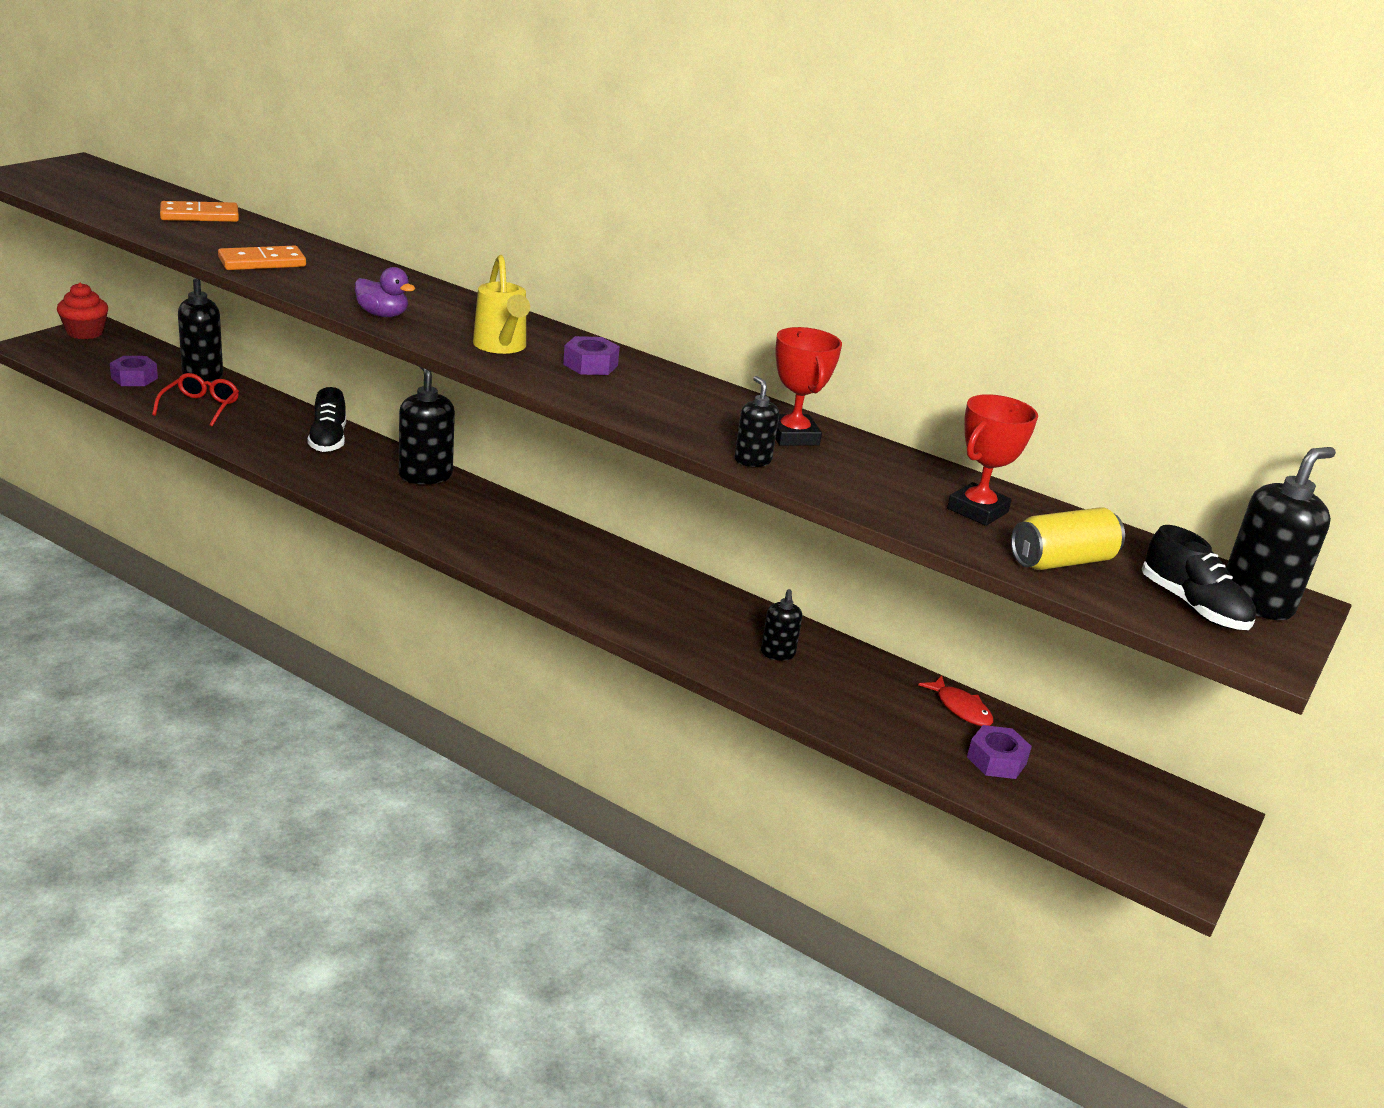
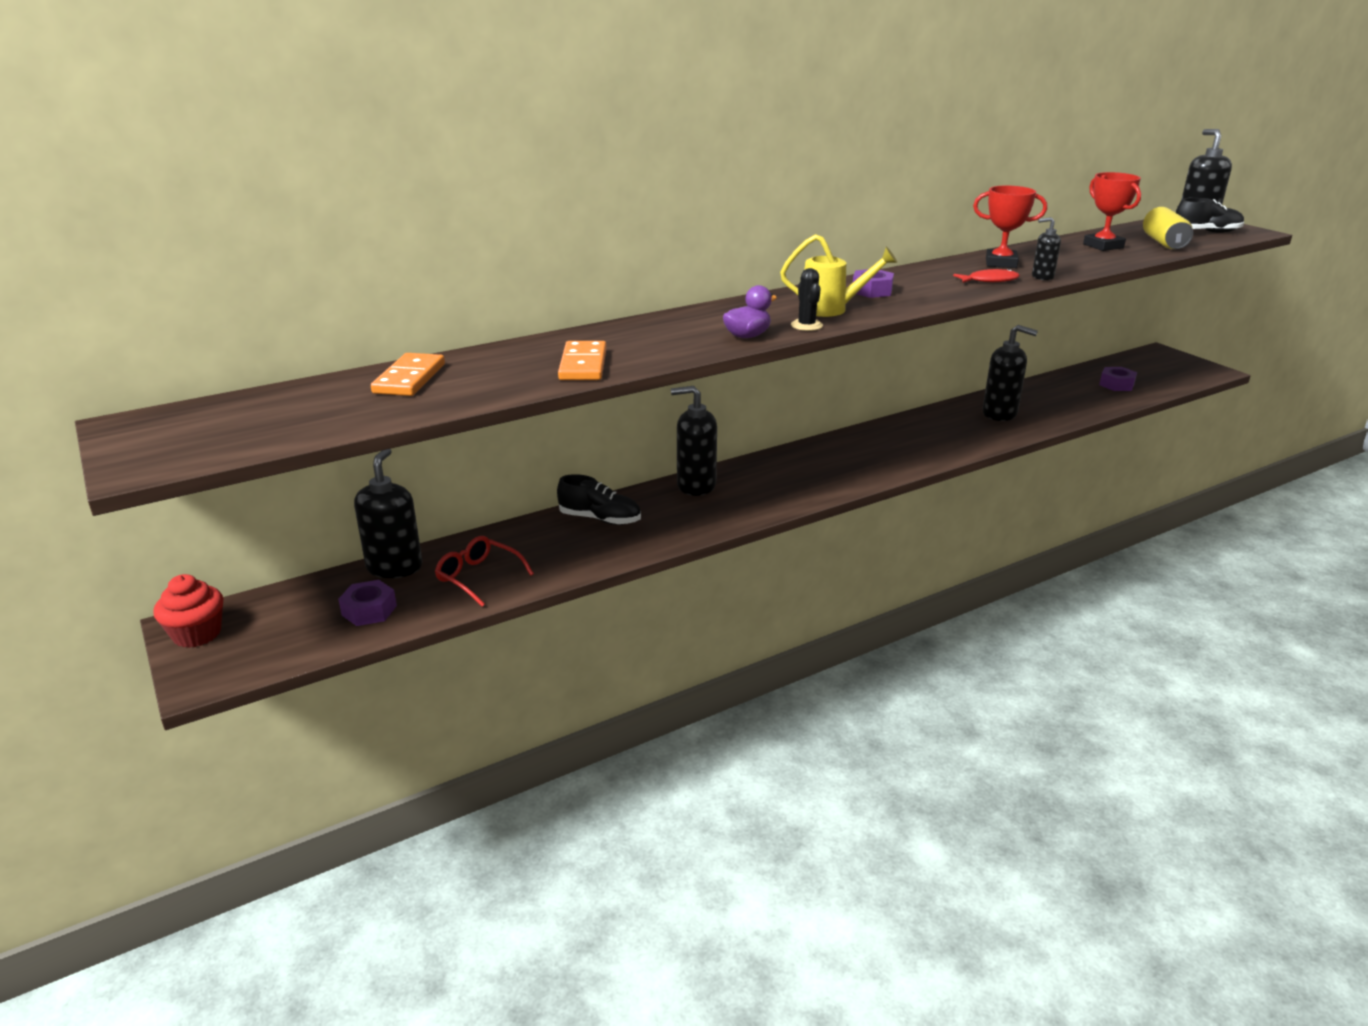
camera: 60 degrees left, 0 degrees up
black soap dispenser [761,589,802,661] -> black soap dispenser [982,325,1038,421], size x1.78
red fish [918,676,993,726] -> red fish moved to [953,269,1020,283]
none -> black cactus [791,268,823,331]

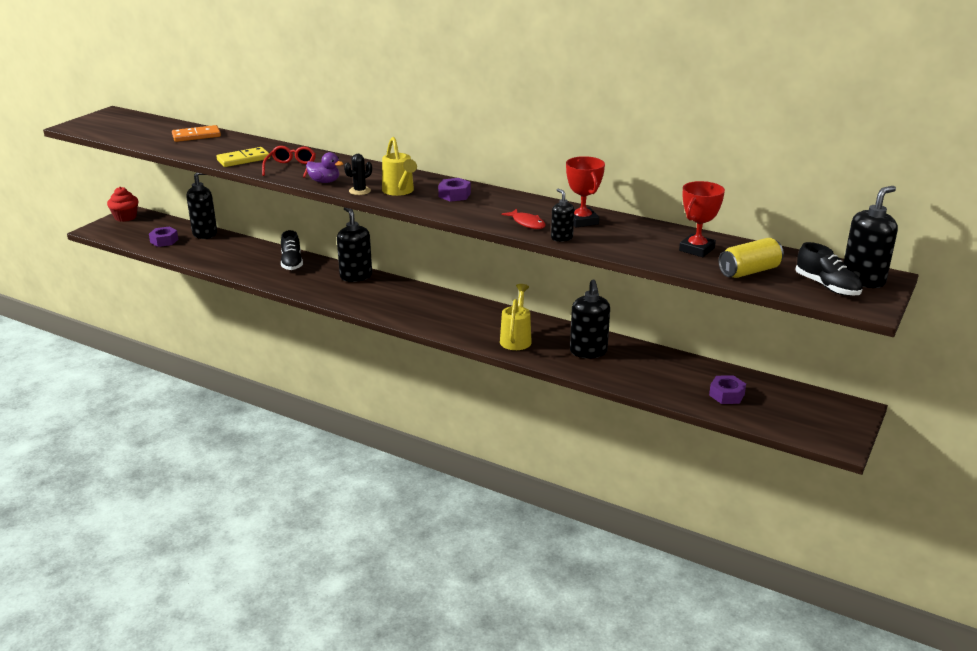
camera: 60 degrees right, 0 degrees up
red glasses [435,536,534,607] -> red glasses moved to [262,146,316,178]
orange domino [558,341,607,380] -> yellow domino [217,147,270,167]
none -> yellow watering can [500,284,532,350]

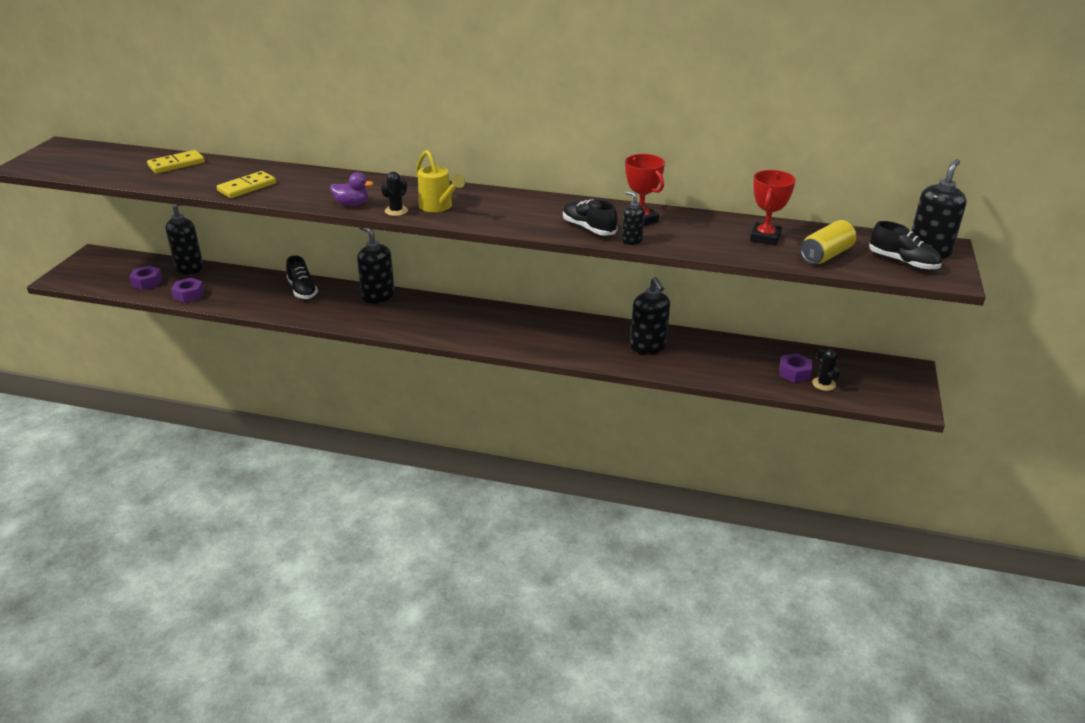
camera: 15 degrees left, 5 degrees up
red cupcake [107,187,138,222] -> none
orange domino [172,125,221,142] -> yellow domino [147,150,205,174]
red glasses [262,146,316,178] -> none
purple nut [438,178,471,202] -> purple nut moved to [171,278,204,303]
yellow watering can [500,284,532,350] -> none
red fish [501,209,546,229] -> black shoe [563,199,618,236]
none -> black cactus [812,347,841,391]

